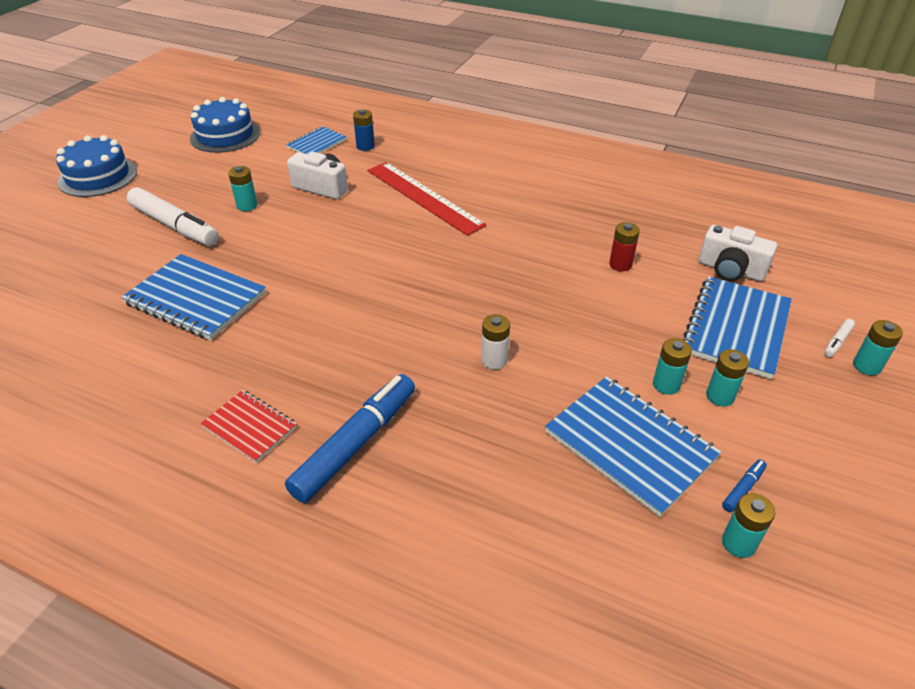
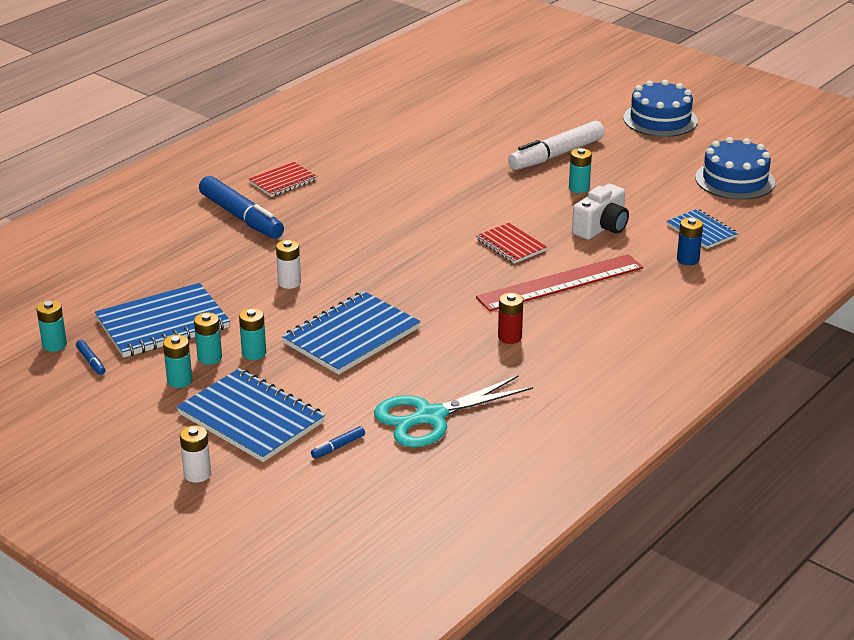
camera: 105 degrees right, 10 degrees down
blue notebook [121,254,266,340] -> blue notebook moved to [282,291,421,375]
red battery [609,222,640,272] -> red battery moved to [498,293,523,344]
white camera [699,225,777,281] -> blue marker [311,426,365,459]
white marker [824,319,855,357] -> white battery [180,425,211,483]
turquoise battery [853,320,903,375] -> turquoise battery moved to [239,308,266,360]
none -> turquoise scissors [374,375,533,447]
none -> red notebook [476,223,547,264]

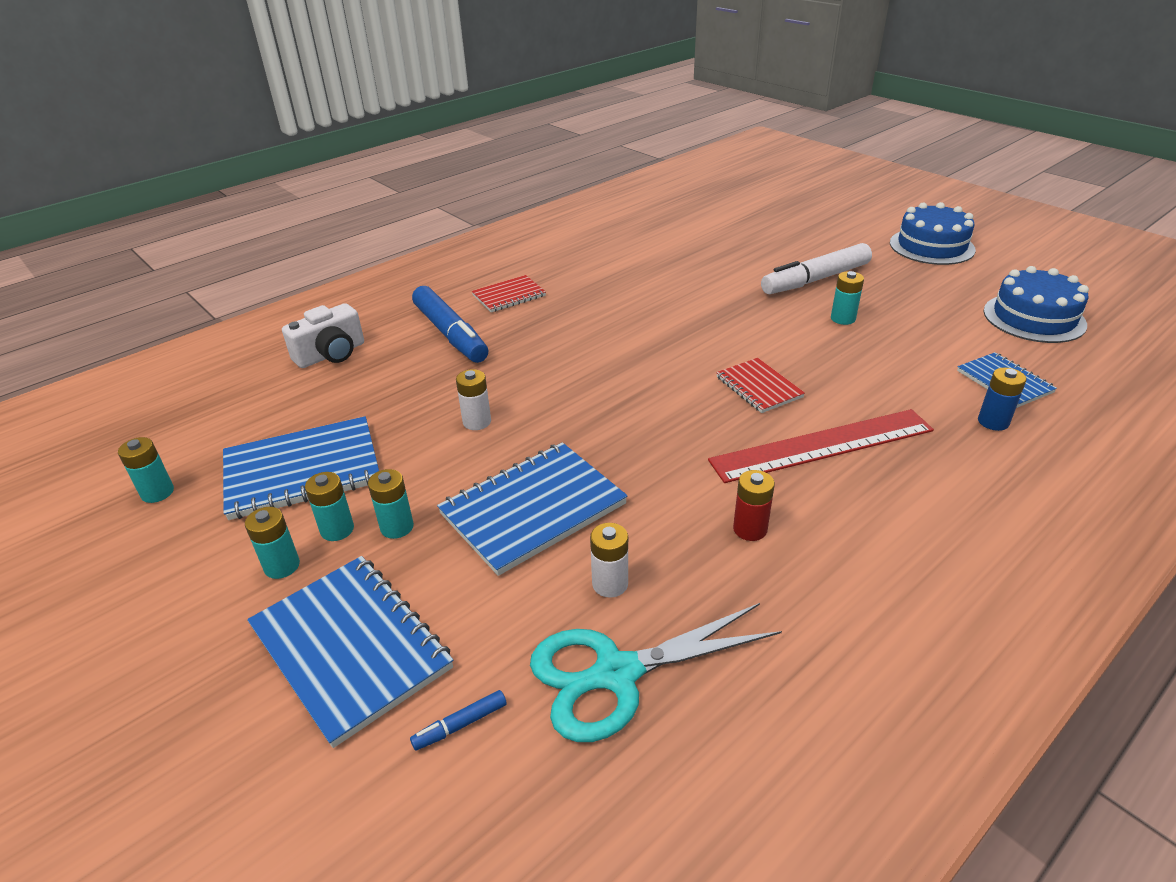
camera: 10 degrees right, 5 degrees up
blue marker [76,340,105,375] -> none
white battery [180,425,211,483] -> white battery moved to [590,523,628,598]
white camera [572,184,629,240] -> white camera moved to [282,303,364,368]

